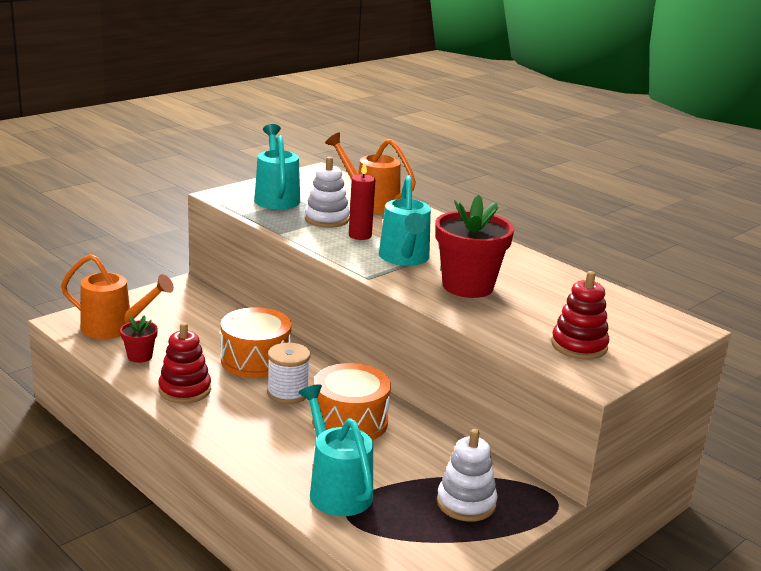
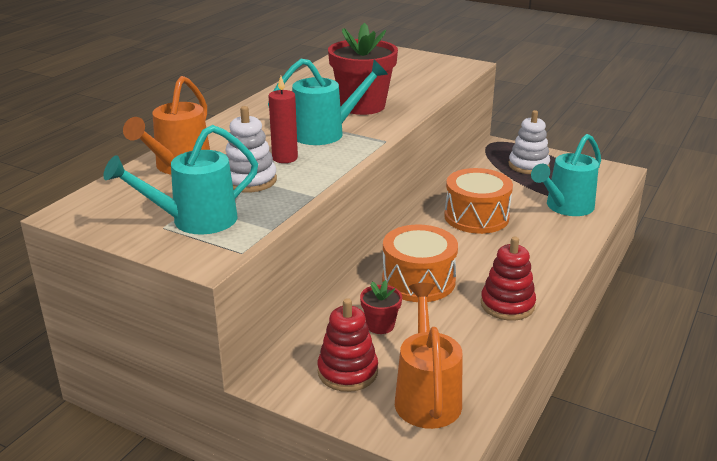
camera: 105 degrees left, 5 degrees up
red flower pot [120,315,158,363] -> red flower pot moved to [360,280,402,334]
white spool [267,343,310,404] -> none
red stacking toy [551,271,609,359] -> red stacking toy moved to [318,298,378,392]

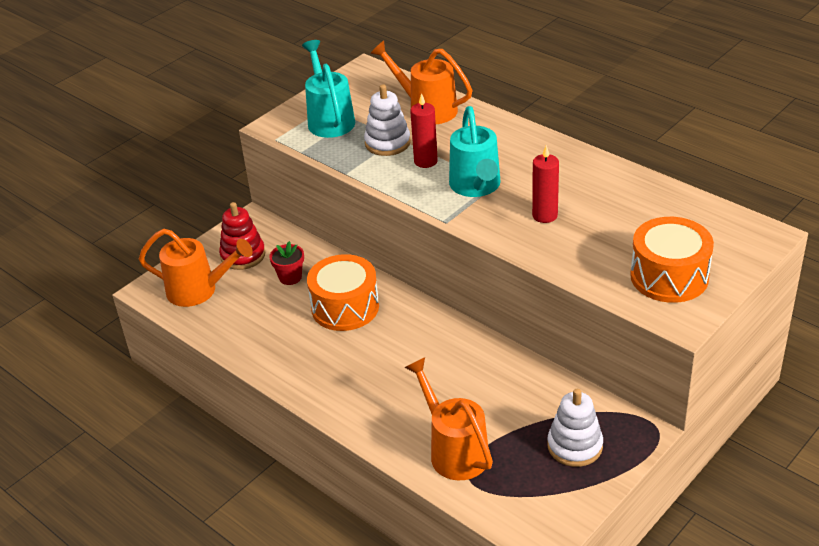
camera: 105 degrees right, 10 degrees up
red flower pot [328,23,398,115] -> red candle [532,145,559,223]
orange drum [444,168,513,234] -> orange drum moved to [630,217,714,303]
red stacking toy [481,237,536,321] -> none
turquoise watering can [531,134,601,216] -> orange watering can [405,357,493,480]

